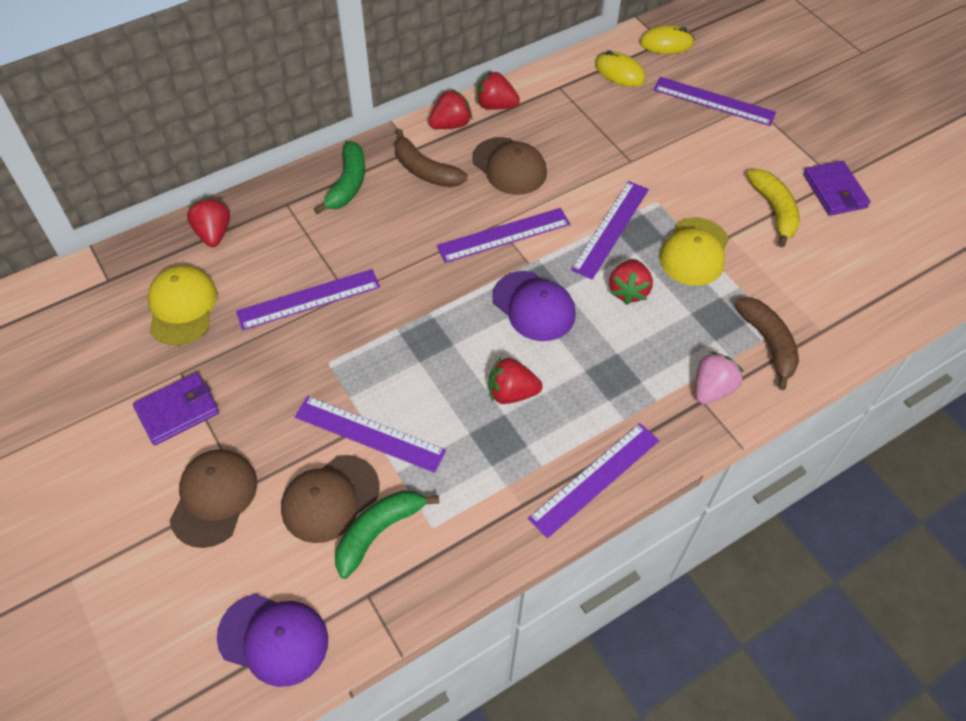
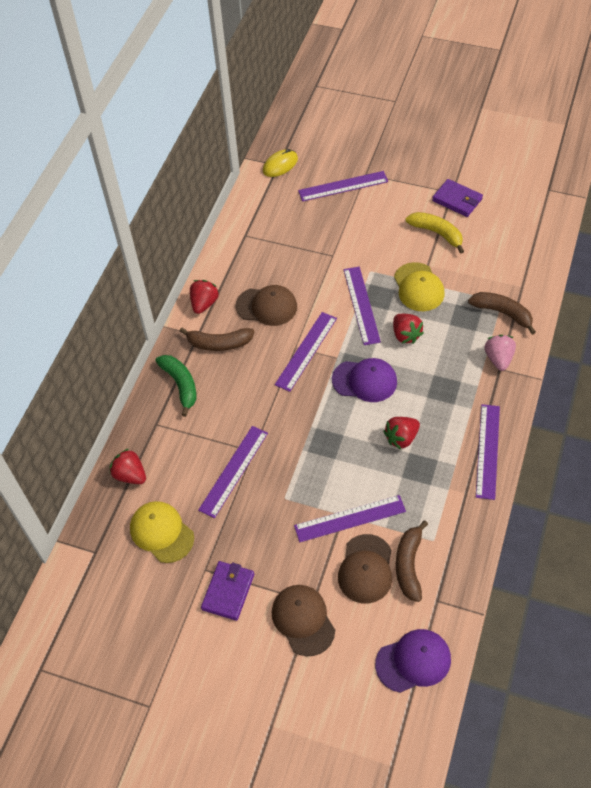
camera: 35 degrees left, 0 degrees up
green banana [335,490,439,579] -> brown banana [396,520,428,602]
red strawberry [477,71,520,110] -> none
yellow mouse [595,50,645,87] -> none

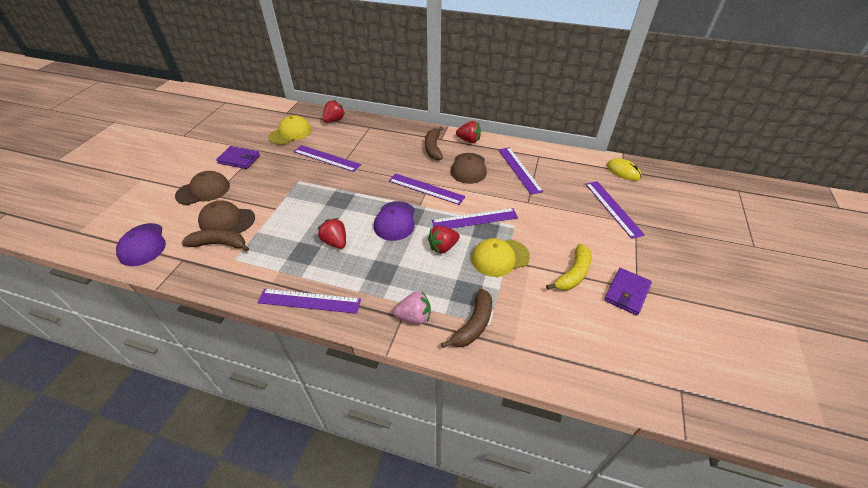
camera: 85 degrees right, 10 degrees down
green banana [156,355,197,417] -> none
purple ruler [294,495,406,542] -> purple ruler moved to [498,147,544,195]

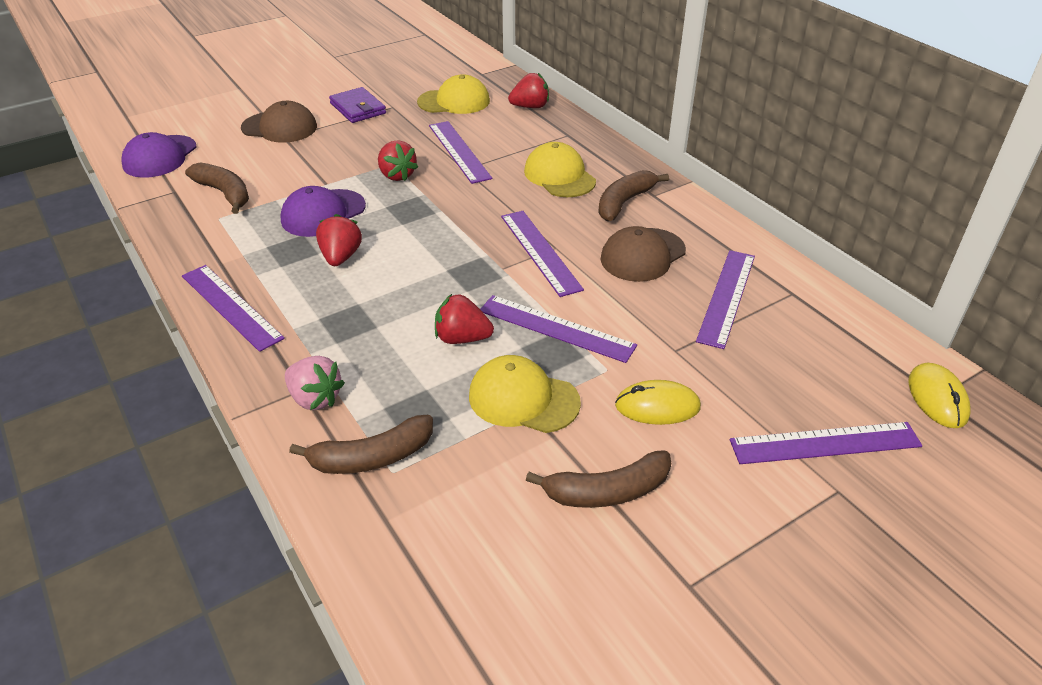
camera: 40 degrees right, 5 degrees down
brown cap [198,200,255,233] -> none
purple cap [374,201,415,241] -> purple cap moved to [280,186,366,237]
red strawberry [456,121,481,143] -> red strawberry moved to [378,140,418,181]
yellow banana [546,244,591,291] -> brown banana [526,450,671,508]
purple ruler [585,181,645,239] -> purple ruler turned 60 degrees clockwise [730,422,922,464]
purple wallet [604,268,652,316] -> none
none -> yellow cap [524,142,596,197]
none -> yellow mouse [615,380,701,425]

